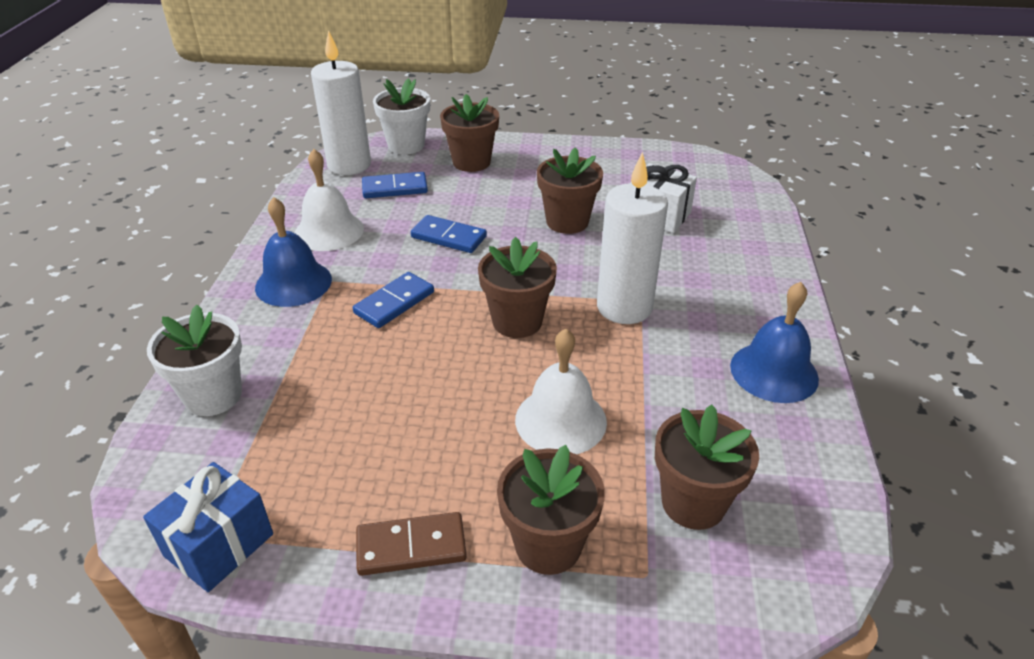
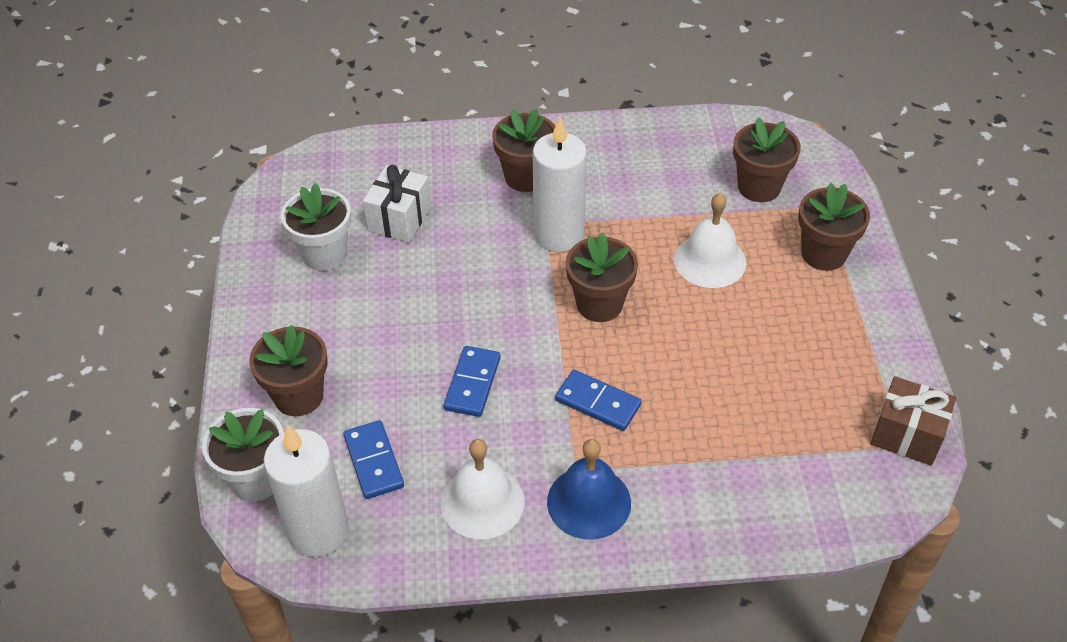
camera: 100 degrees left, 10 degrees up
blue gift [143,462,273,592] -> brown gift [871,376,956,466]
white flower pot [147,305,242,416] -> white flower pot moved to [281,183,351,271]
brown domino [356,512,467,576] -> none
brown flower pot [537,147,603,234] -> brown flower pot moved to [492,109,555,192]
blue bell [730,282,819,403] -> none

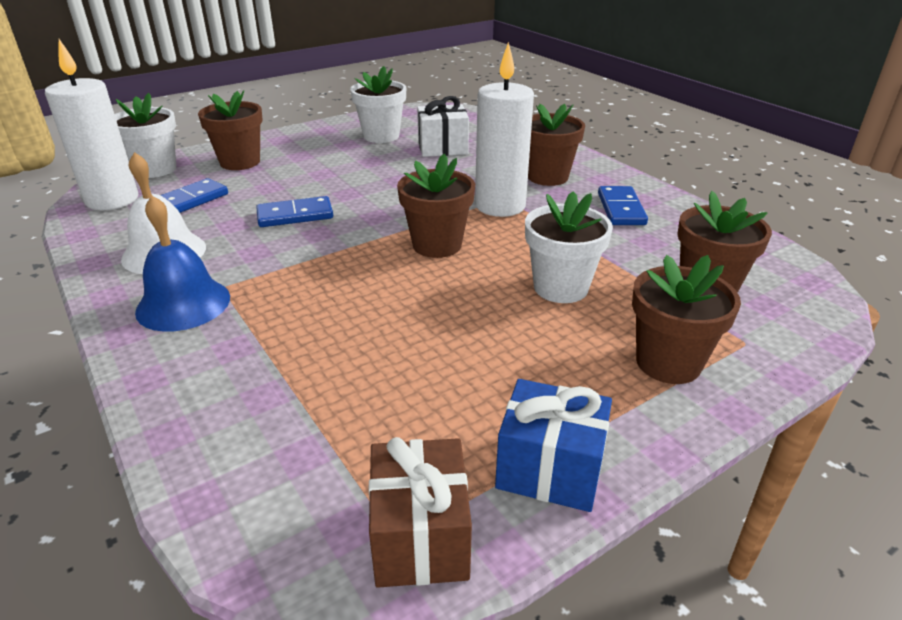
camera: 60 degrees right, 15 degrees down
blue domino [555,370,642,431] -> blue domino moved to [598,186,648,225]
white bell [674,193,746,288] -> white flower pot [525,191,613,303]
none -> blue gift [495,379,612,512]

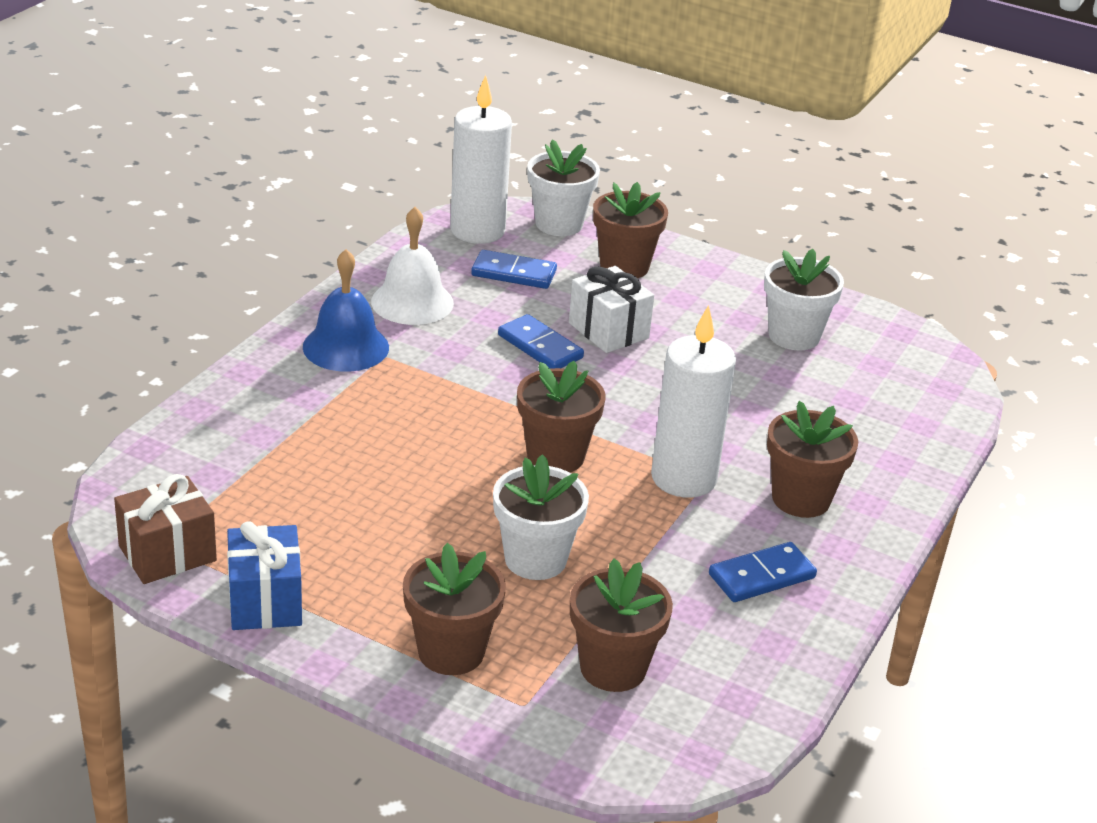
camera: 60 degrees right, 0 degrees up
white gift [417,96,469,157] -> white gift moved to [569,266,654,353]

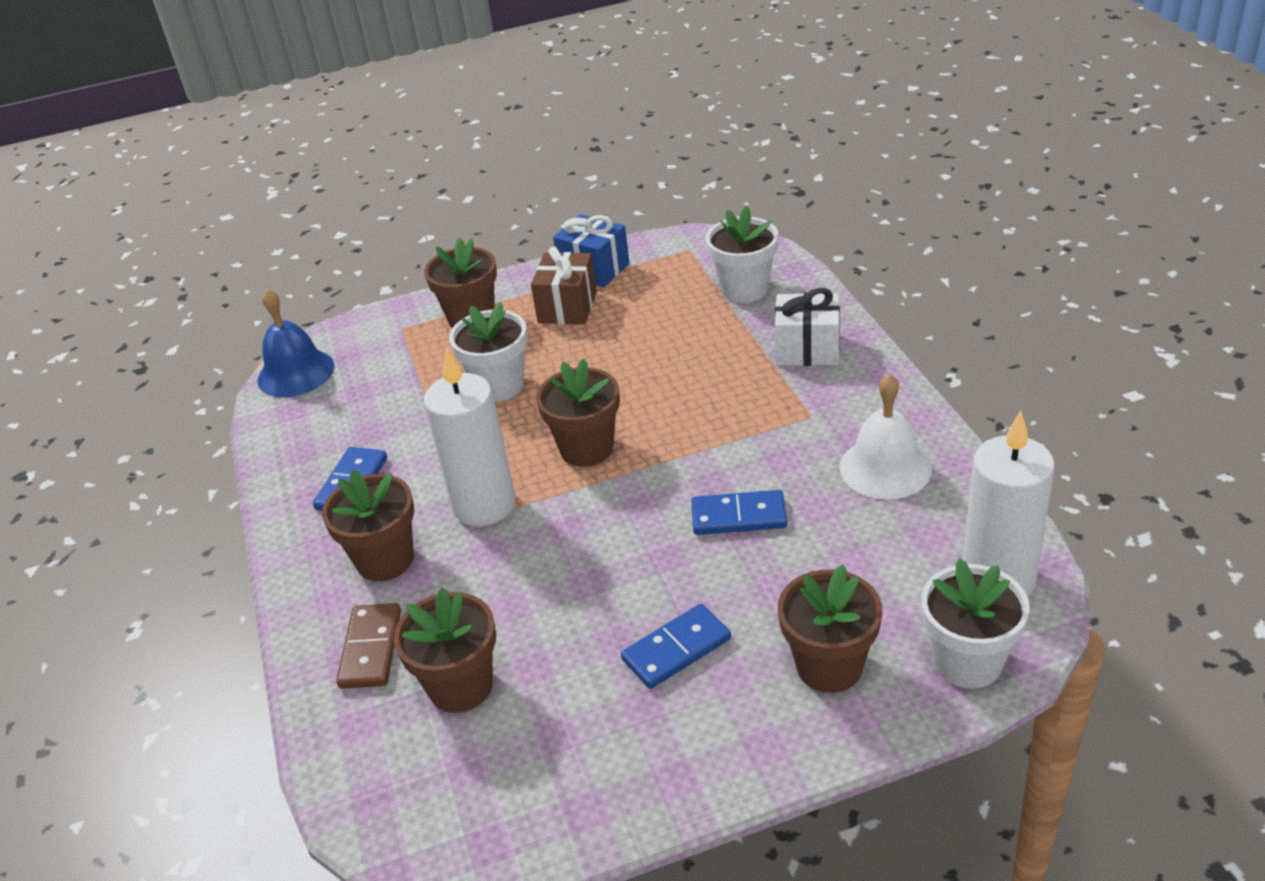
camera: 140 degrees right, 5 degrees up
brown gift [114,474,217,584] -> brown gift moved to [531,246,597,324]
blue bell [303,249,389,372] -> blue bell moved to [258,289,334,397]
blue domino [471,250,557,289] -> blue domino moved to [621,604,731,689]
white gift [569,266,654,353] -> white gift moved to [775,288,840,366]
brown flower pot [570,558,673,692] -> brown flower pot moved to [394,588,496,713]
white flower pot [764,249,844,351] -> white flower pot moved to [706,206,778,303]
none -> brown domino [336,603,401,689]

